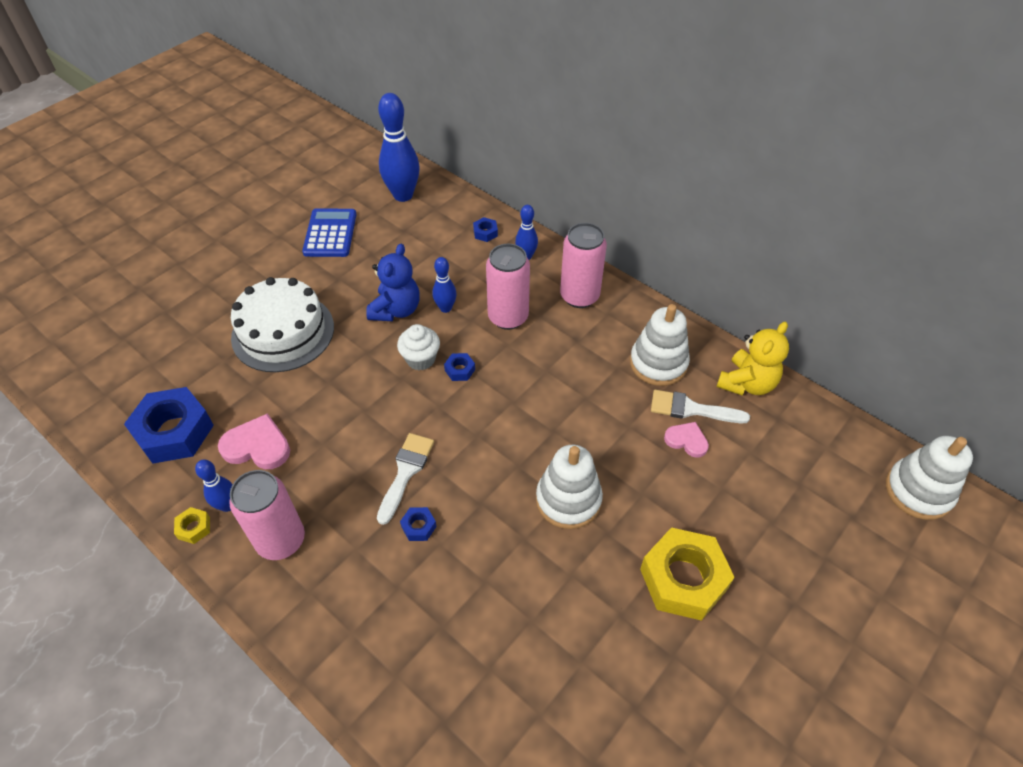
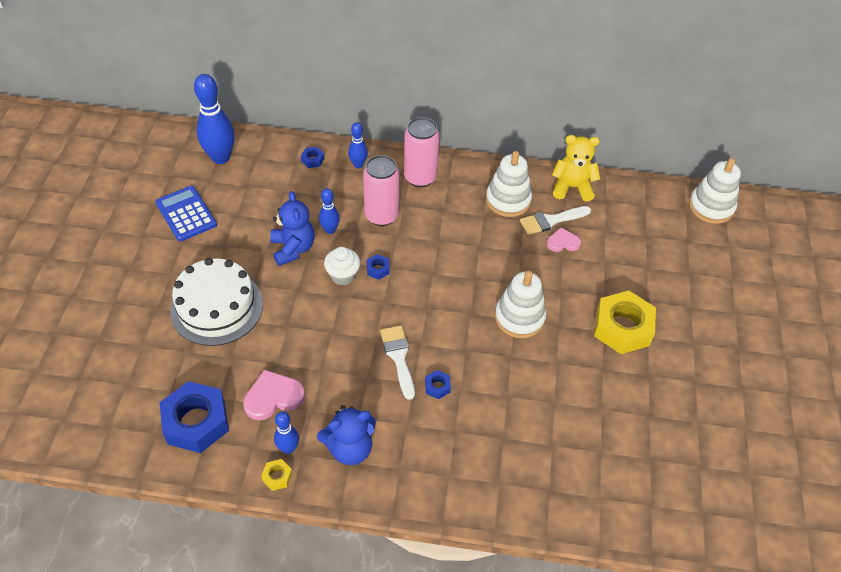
camera: 35 degrees left, 0 degrees up
pink can [229,470,305,560] -> blue teddy bear [317,405,376,465]
yellow teddy bear [717,322,789,396] -> yellow teddy bear turned 90 degrees counterclockwise [552,135,600,202]

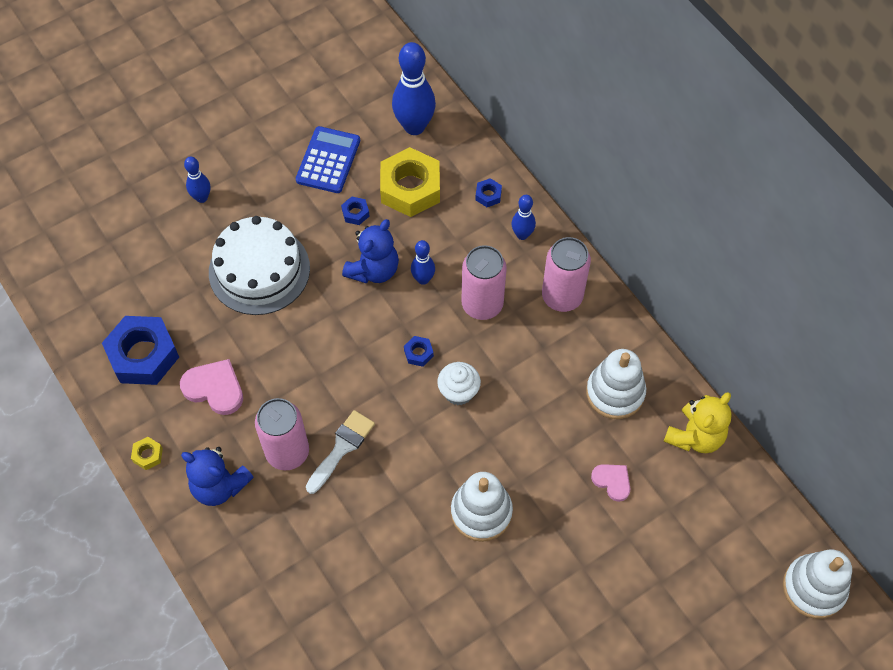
camera: 50 degrees right, 10 degrees up
blue bowling pin [274,411,299,454] -> blue bowling pin moved to [184,156,210,203]
white cupcake [324,247,360,285] -> white cupcake moved to [437,362,481,405]
blue nut [425,370,451,399] -> blue nut moved to [341,197,370,225]
white brush [520,206,591,235] -> none
yellow teddy bear [552,135,600,202] -> yellow teddy bear turned 75 degrees clockwise [663,392,732,453]
yellow nut [594,291,656,354] -> yellow nut moved to [380,147,440,217]
none -> pink can [255,398,309,470]

